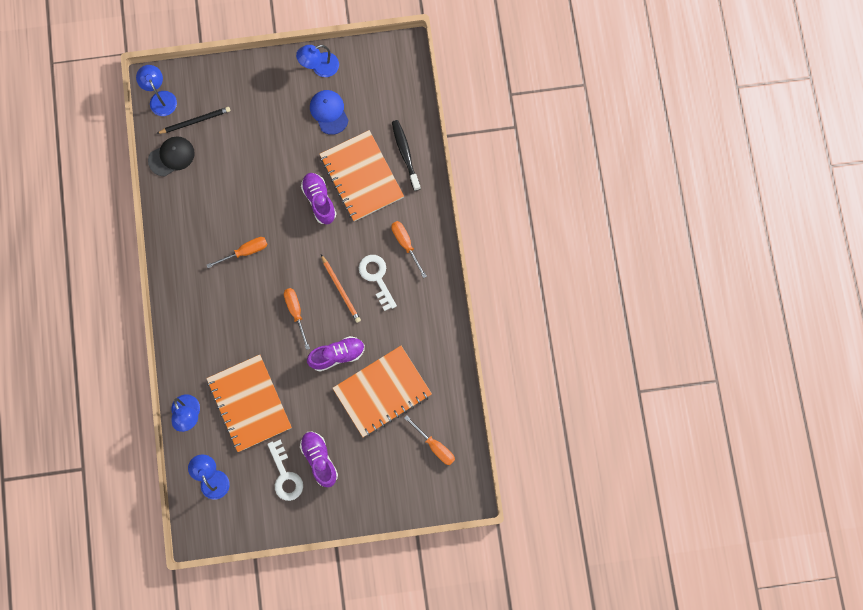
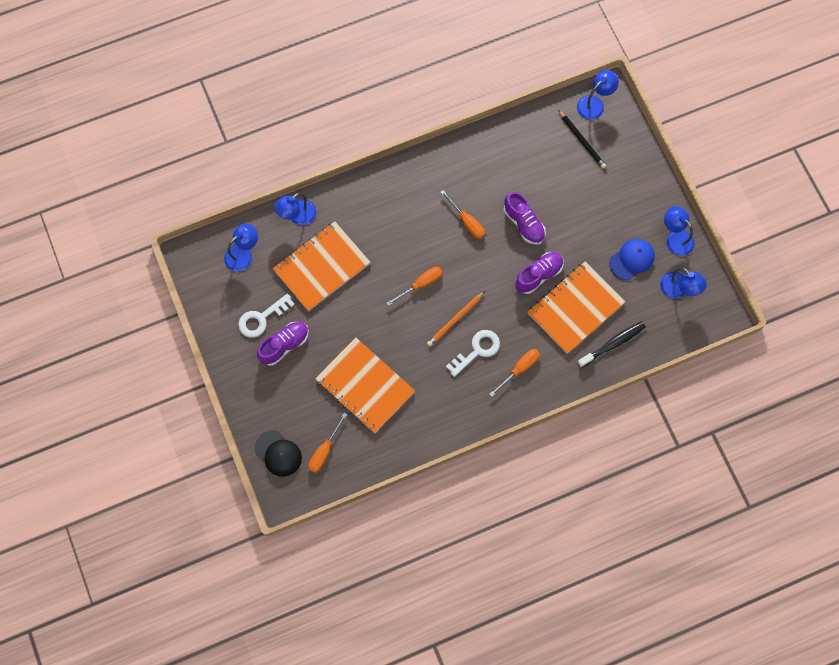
camera: 75 degrees right, 5 degrees down
black cap [148,136,195,176] -> black cap moved to [255,430,302,477]
purple shoe [307,336,365,372] -> purple shoe moved to [504,192,546,245]
none -> blue lamp [660,268,707,298]

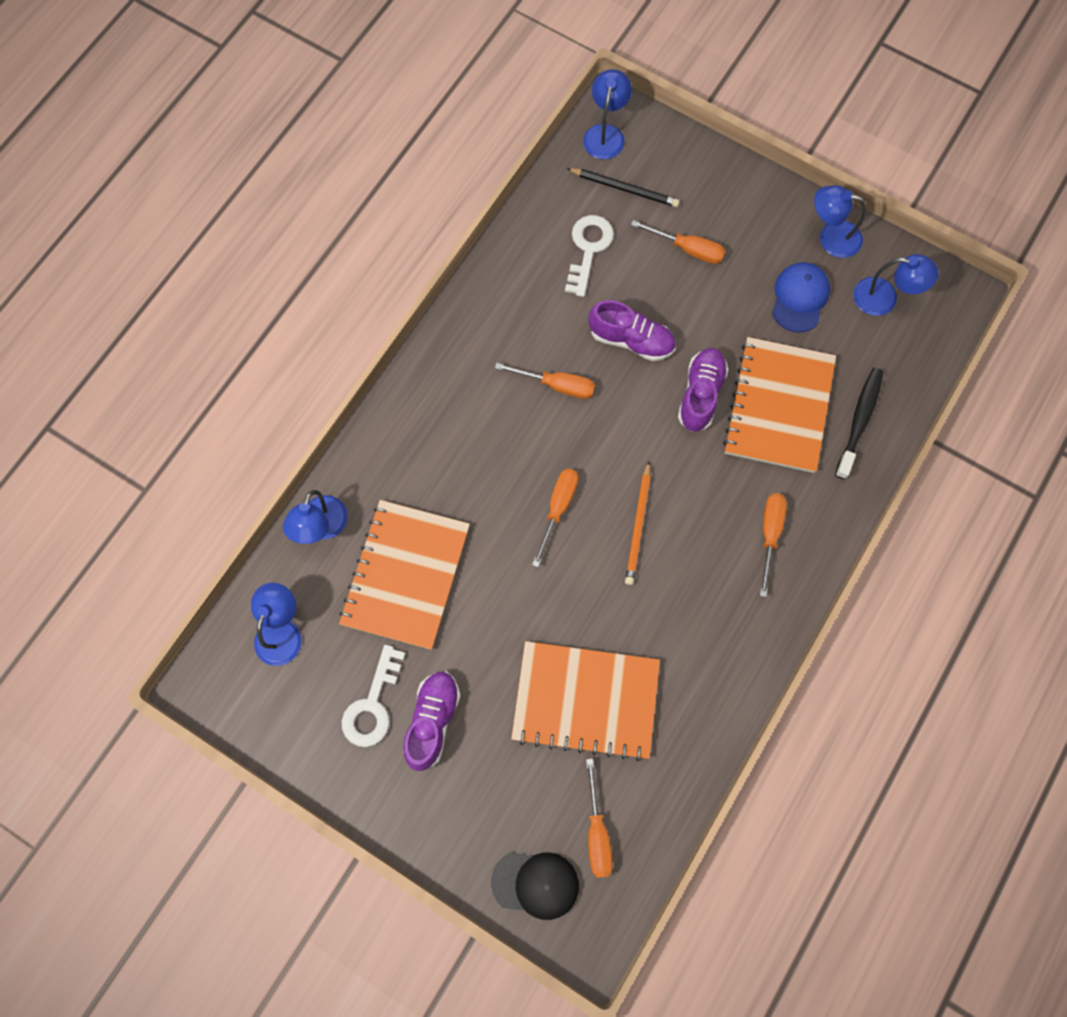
camera: 35 degrees left, 0 degrees up
white key [446,330,500,377] -> white key moved to [565,215,614,297]
none -> orange screwdriver [631,220,725,264]

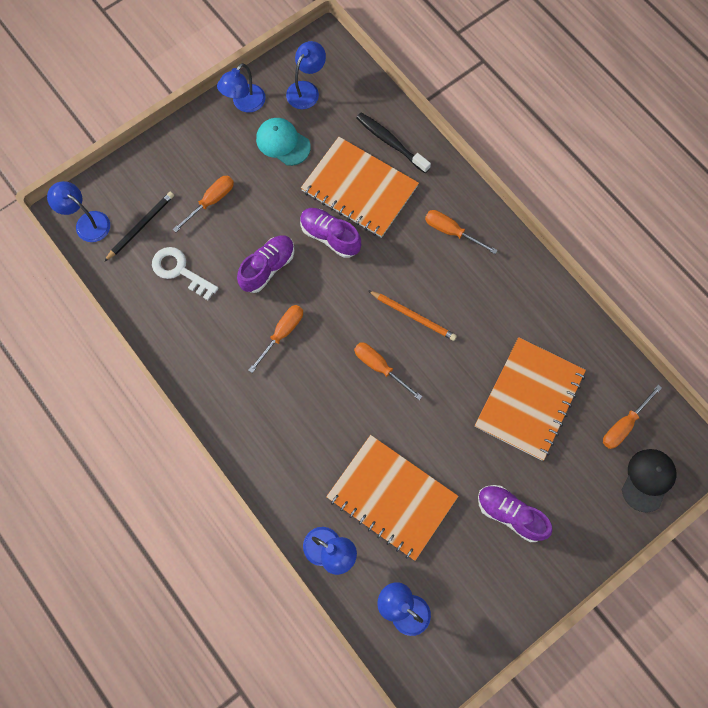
camera: 70 degrees left, 0 degrees up
white key [342,645,406,747] -> none
orange screwdriver [586,759,613,878] -> orange screwdriver turned 120 degrees clockwise [603,385,662,449]
blue cap [772,262,830,333] -> turquoise cap [256,118,311,166]

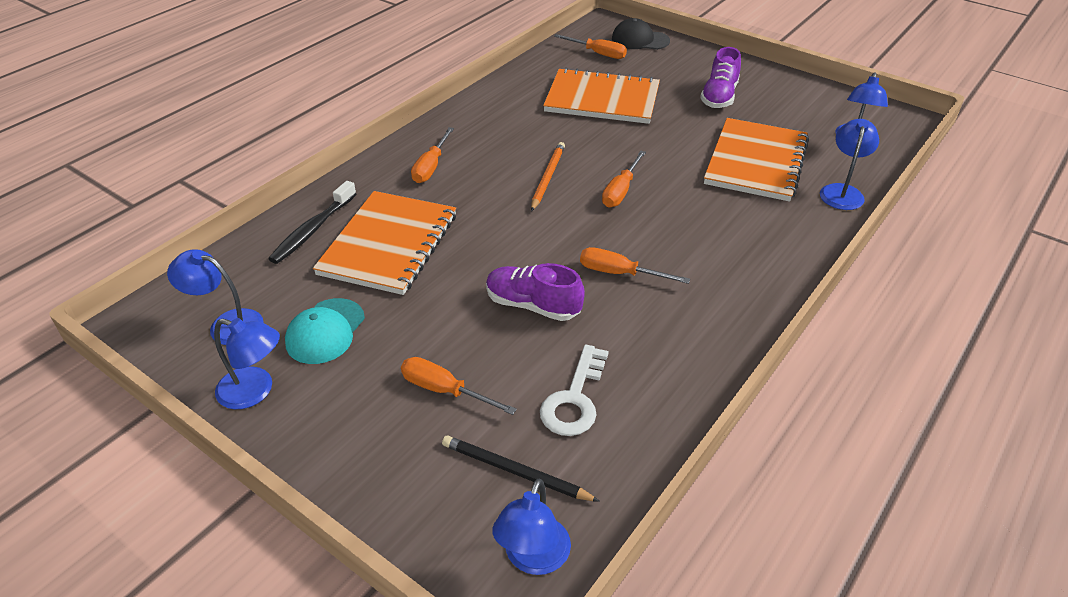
camera: 105 degrees left, 30 degrees down
purple shoe [300,208,361,258] -> none

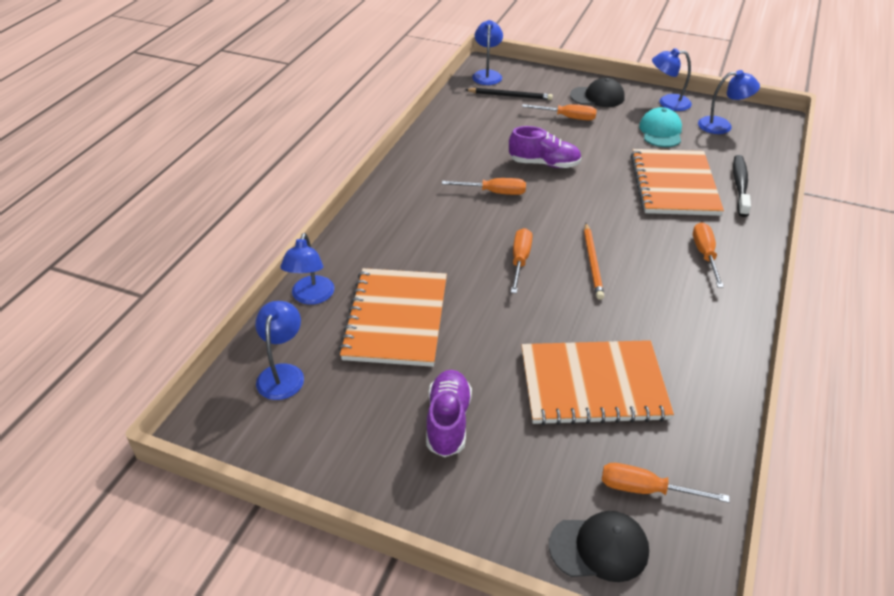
camera: 165 degrees right, 0 degrees up
white key [540,344,609,436] -> none
none -> black cap [570,77,625,107]

